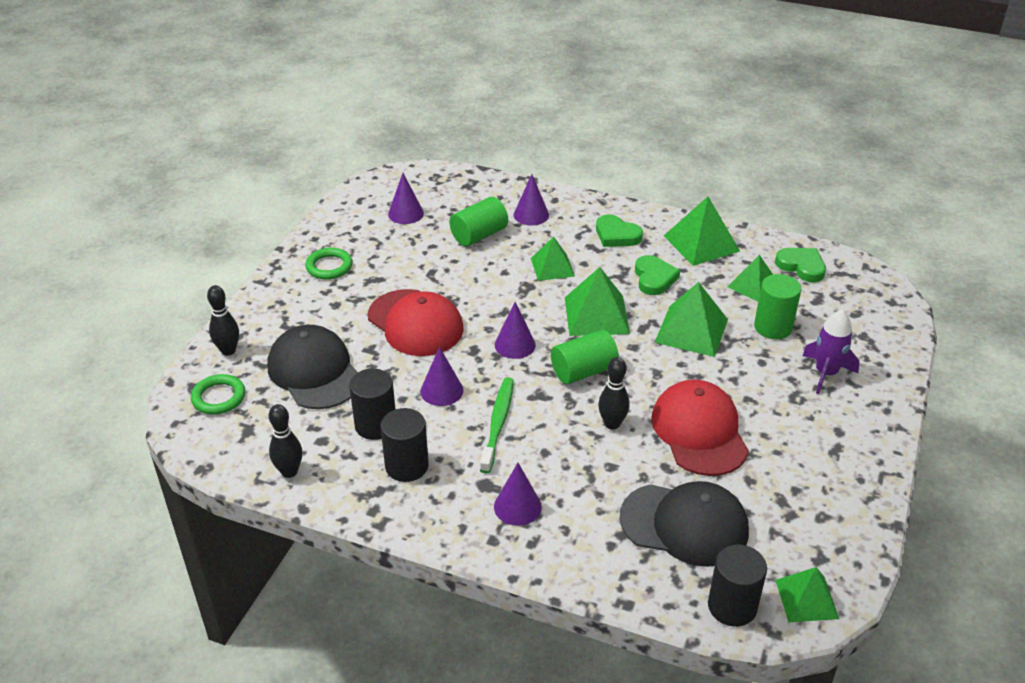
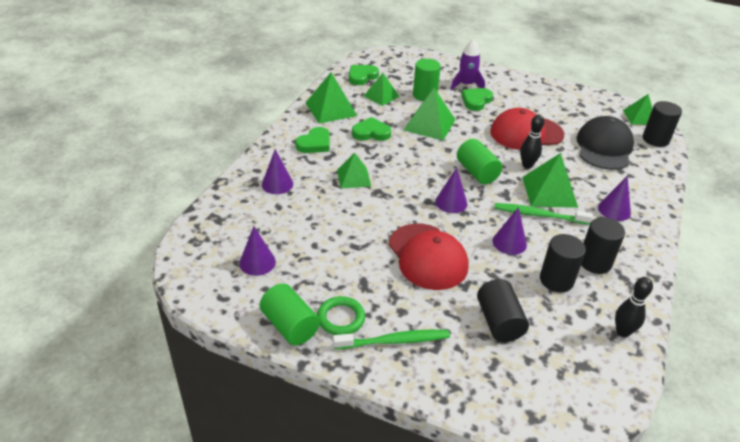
camera: 90 degrees left, 0 degrees up
green ring [191,374,245,414] -> none
black bowling pin [207,285,239,356] -> none
black cap [268,325,358,409] -> black cylinder [477,279,529,342]
red cap [368,289,464,356] -> red cap turned 105 degrees clockwise [388,224,468,290]
green cylinder [449,197,508,246] -> green cylinder moved to [260,283,320,345]
green pyramid [565,267,630,336] -> green pyramid moved to [522,153,578,208]
none -> green toothbrush [333,330,450,349]
none -> green heart [461,88,493,111]

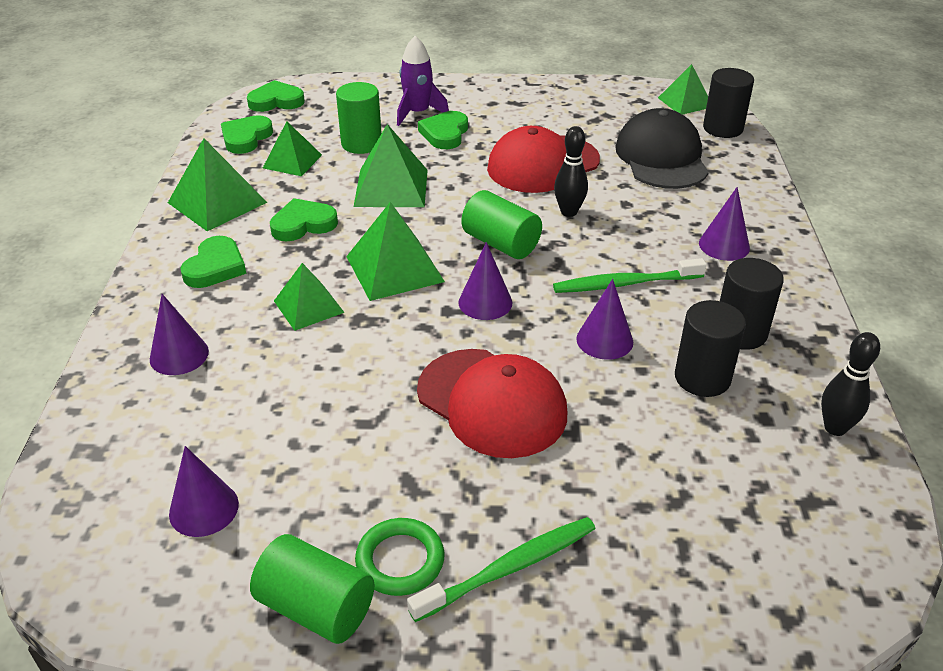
camera: 20 degrees left, 0 degrees up
black cylinder [477,279,529,342] -> none
green pyramid [522,153,578,208] -> green pyramid moved to [346,202,445,301]
none -> green heart [247,80,305,112]

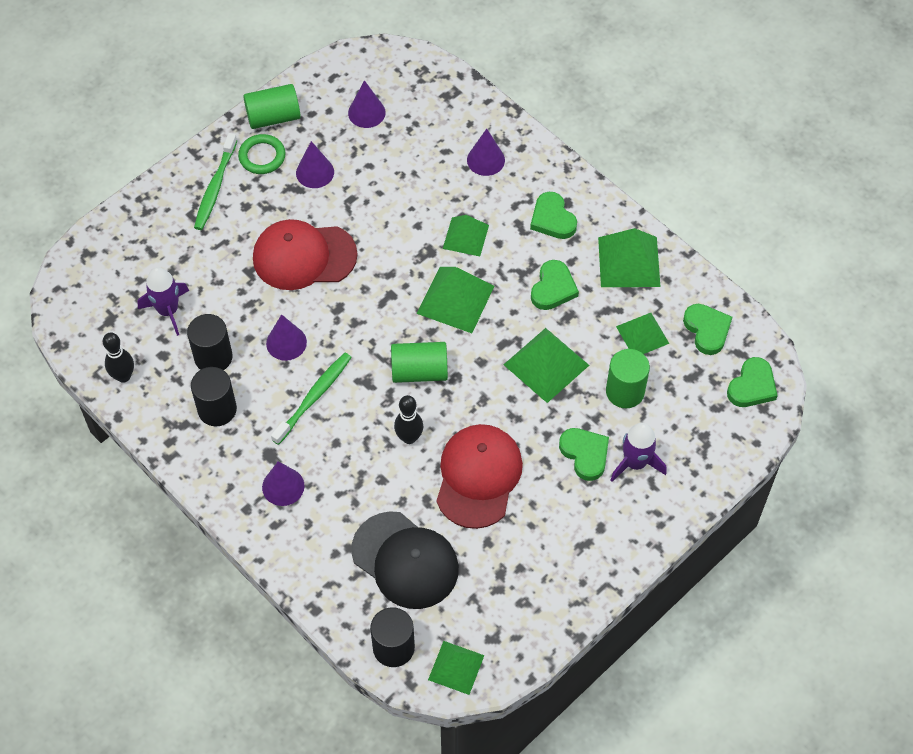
camera: 135 degrees right, 20 degrees up
purple cone [458,242,512,320] -> purple cone moved to [296,141,334,188]
none -> purple rocket [137,267,189,336]

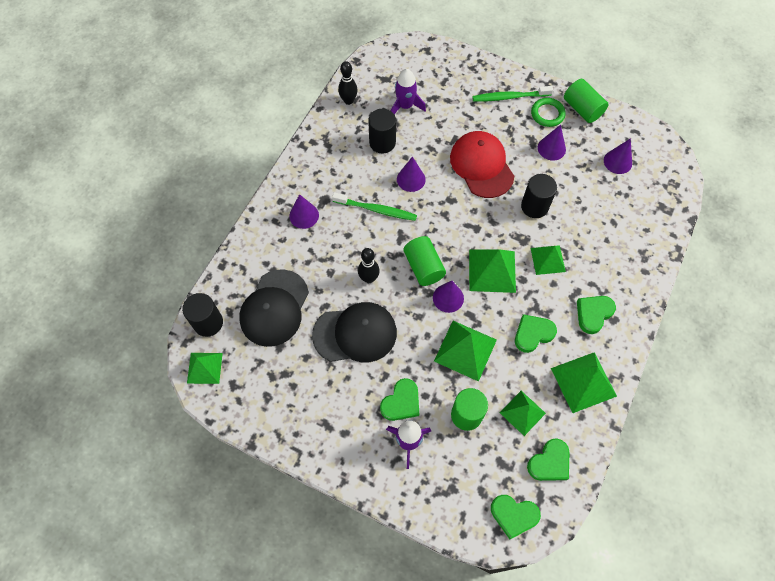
camera: 70 degrees right, 5 degrees up
black cylinder [191,367,237,426] -> black cylinder moved to [521,174,557,218]
red cap [436,424,523,529] -> black cap [312,302,397,362]
purple cone [467,129,505,176] -> purple cone moved to [433,281,464,313]
green heart [531,260,579,310] -> green heart turned 150 degrees clockwise [515,314,557,353]

